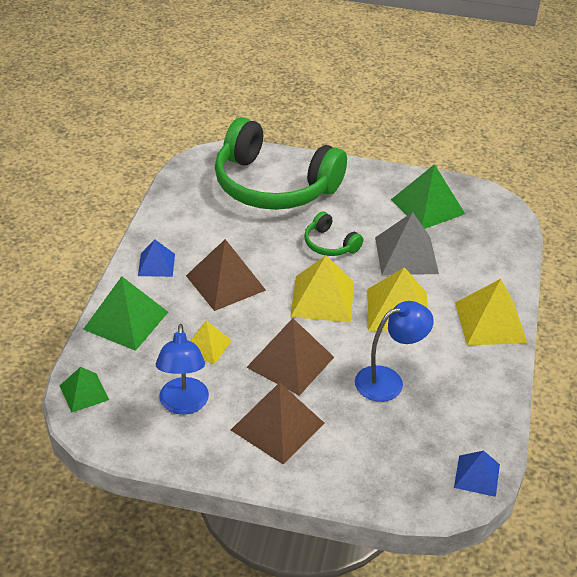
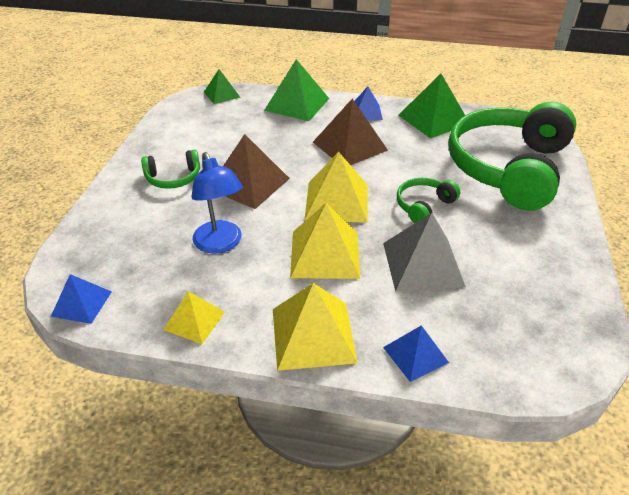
camera: 90 degrees right, 0 degrees up
blue lamp [156,324,209,415] -> none
yellow pyramid [190,321,232,364] -> yellow pyramid moved to [164,291,225,344]
brown pyramid [231,382,325,465] -> green headphones [141,149,200,189]
green pyramid [391,164,465,229] -> green pyramid moved to [398,74,465,139]
none -> blue pyramid [383,325,449,382]

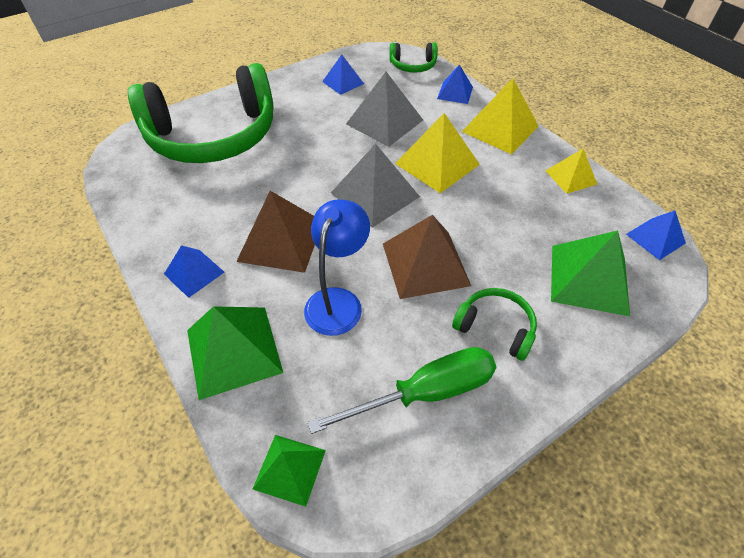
camera: 135 degrees left, 10 degrees up
blue lamp [192,152,243,254] -> blue lamp moved to [304,199,370,336]
yellow pyramid [304,152,368,223] -> grey pyramid [331,144,420,228]
green headphones [397,178,460,223] -> green headphones moved to [389,42,438,73]
green pyramid [398,74,465,139] -> green pyramid moved to [551,230,630,316]
none -> green screwdriver [308,347,496,434]
none -> blue pyramid [322,55,364,95]

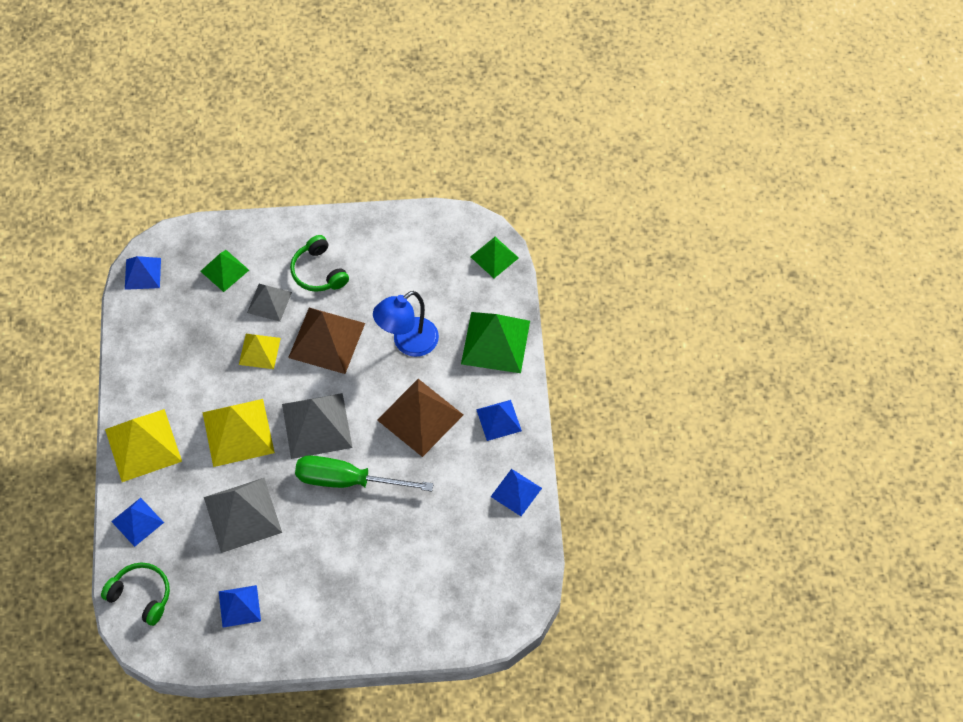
camera: 150 degrees left, 10 degrees up
green headphones [128,63,274,163] -> none
green screwdriver [308,347,496,434] -> green screwdriver moved to [295,455,434,491]
yellow pyramid [545,149,597,194] -> yellow pyramid moved to [239,334,281,369]
green pyramid [551,230,630,316] -> green pyramid [200,250,249,292], size x0.59
none -> grey pyramid [247,284,292,322]
none -> blue pyramid [491,469,542,516]

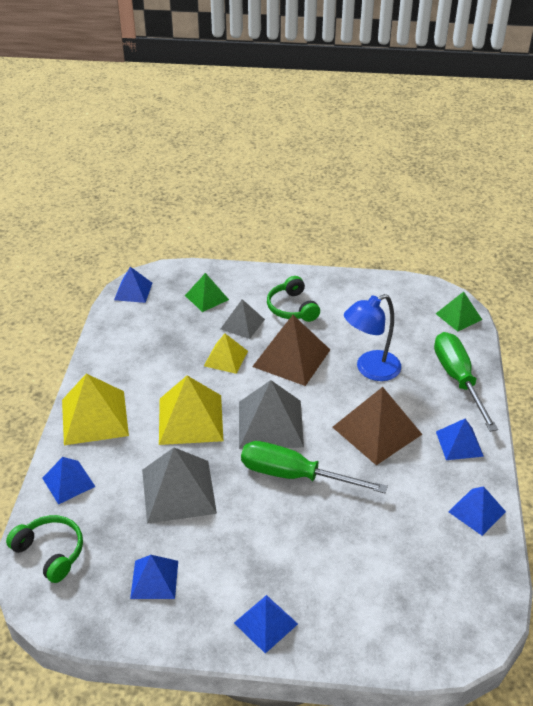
camera: 10 degrees right, 20 degrees down
green pyramid [461,312,530,373] -> green screwdriver [434,332,498,432]
none -> blue pyramid [234,595,298,654]

